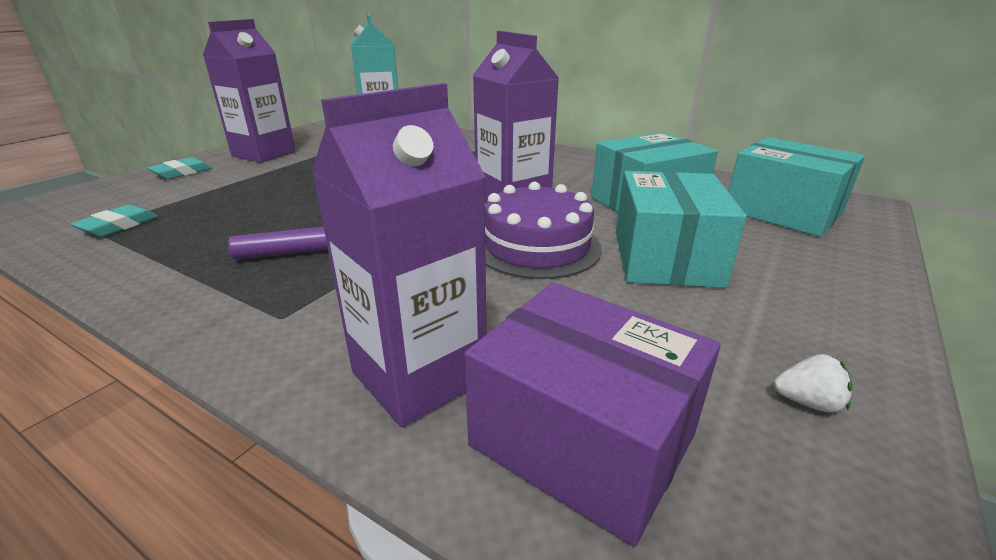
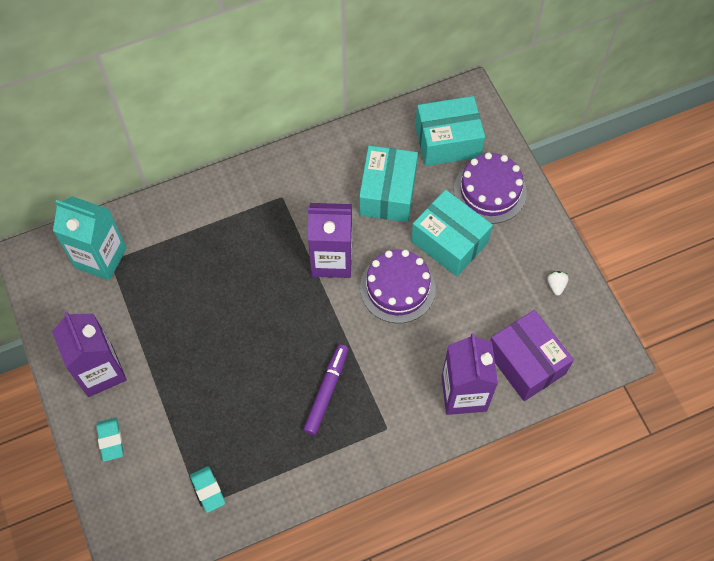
camera: 55 degrees left, 35 degrees up
purple box [464,282,721,546] -> purple box turned 75 degrees clockwise [490,310,574,401]
white strawberry [774,354,853,412] -> white strawberry turned 45 degrees counterclockwise [547,271,569,296]
none -> purple cake [454,152,527,224]

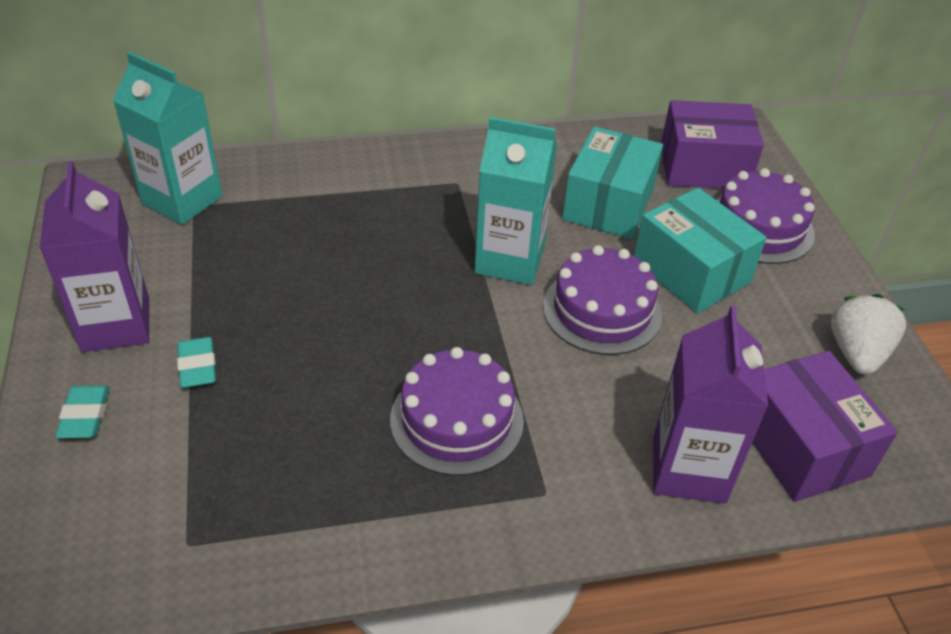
camera: 10 degrees right, 20 degrees down
turquoise eraser [190,466,226,513] -> turquoise eraser moved to [177,337,216,388]
purple marker [303,344,349,435] -> purple cake [390,347,524,476]
purple carton [308,203,352,278] -> turquoise carton [474,117,557,285]
turquoise box [415,96,485,166] -> purple box [661,100,764,189]
white strawberry [547,271,569,296] -> white strawberry [831,294,906,375], size x2.03

